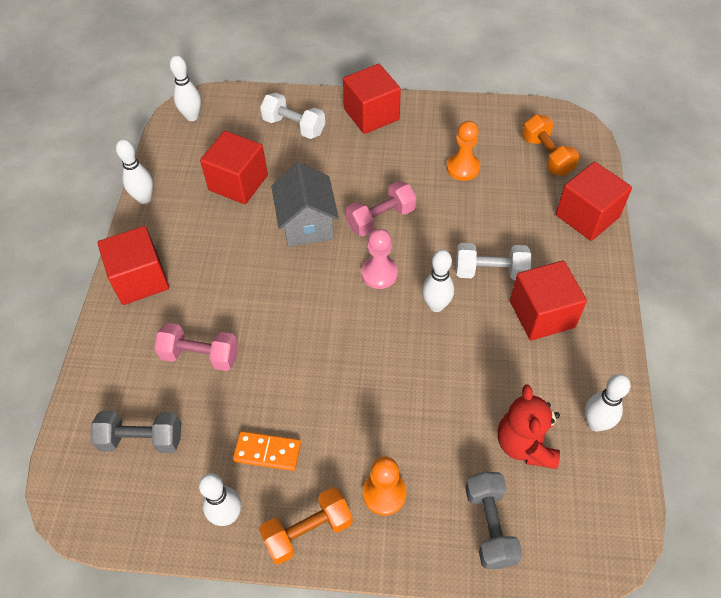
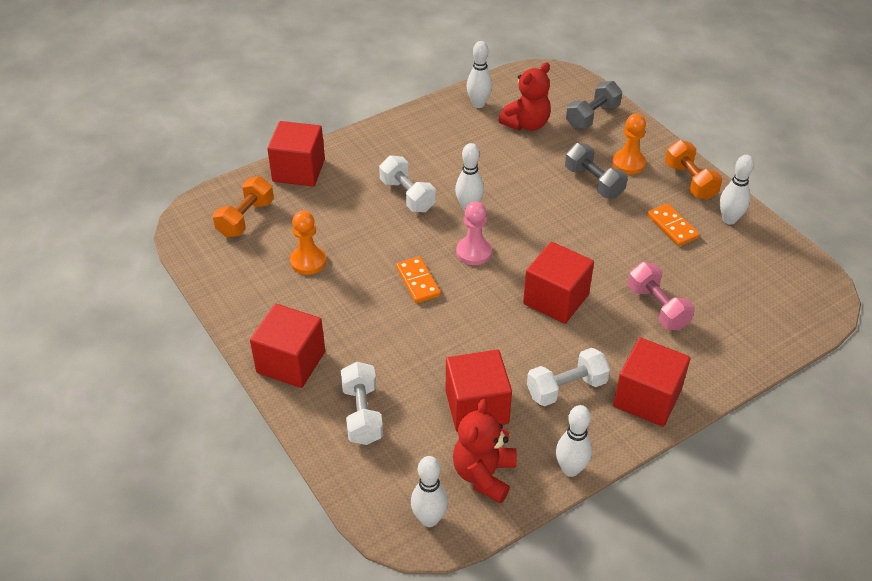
camera: 130 degrees left, 10 degrees down
grey dumbbell [90,411,181,453] -> grey dumbbell moved to [565,143,628,198]
orange dumbbell [259,487,353,564] -> orange dumbbell turned 45 degrees clockwise [665,140,722,200]
grey house [271,162,339,247] -> none
pink dumbbell [346,181,416,236] -> orange domino [396,256,441,303]
red cube [510,260,587,341] -> red cube moved to [523,242,594,324]
none -> red teddy bear [453,399,517,503]
none -> white dumbbell [527,348,610,406]

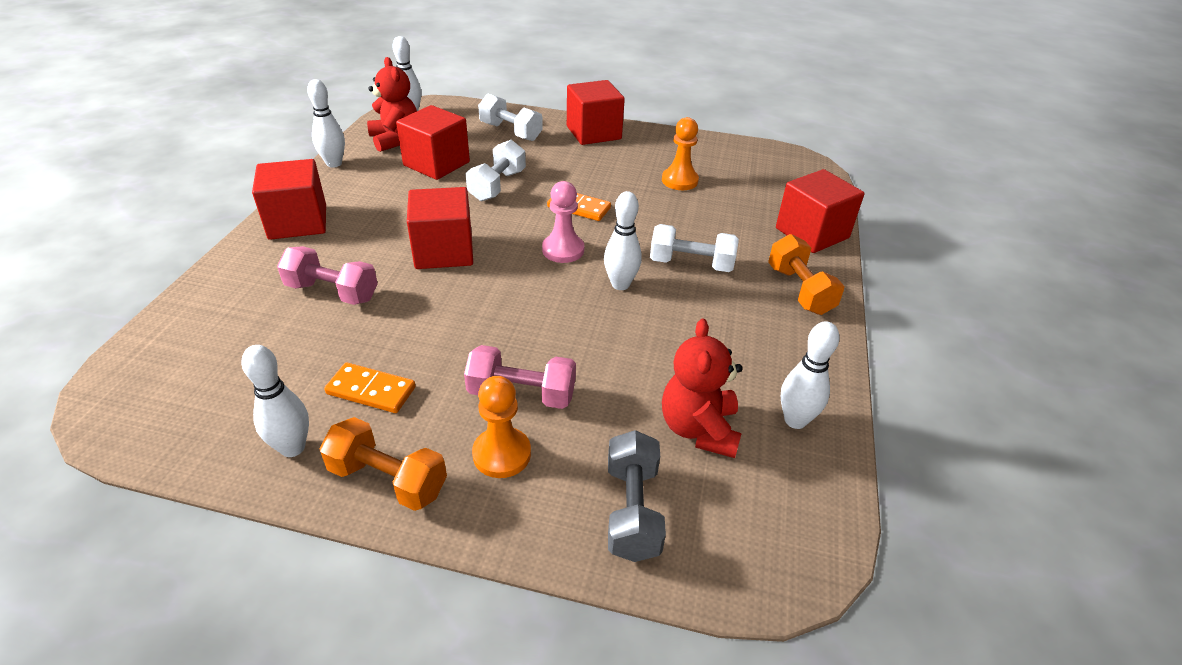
camera: 135 degrees right, 5 degrees down
orange dumbbell [213,176,274,237] -> orange dumbbell moved to [768,234,845,315]
white dumbbell [527,348,610,406] -> white dumbbell moved to [465,140,526,201]
grey dumbbell [565,143,628,198] -> pink dumbbell [464,345,576,409]

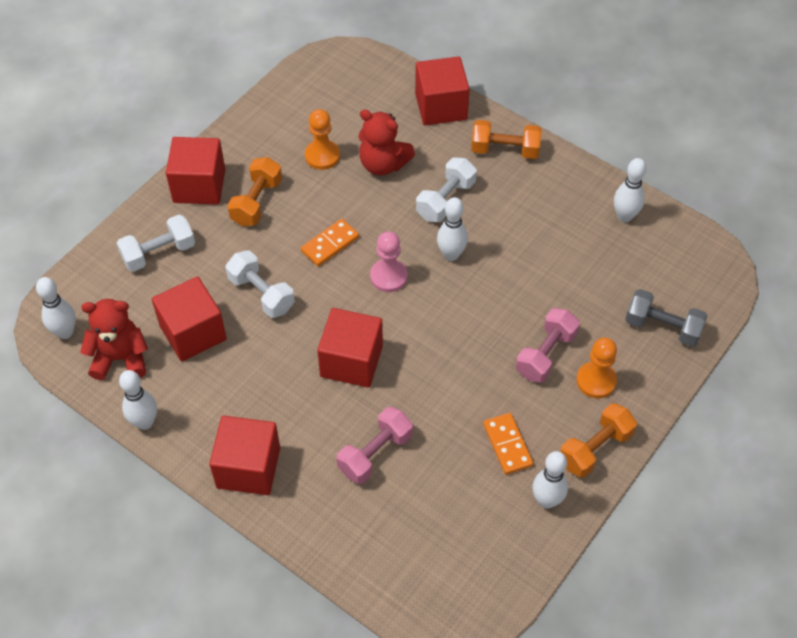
camera: 65 degrees left, 15 degrees up
orange domino [324,362,416,413] -> orange domino turned 60 degrees counterclockwise [483,413,533,475]
red teddy bear [662,319,743,458] -> red teddy bear moved to [359,110,415,175]
none -> orange dumbbell [227,157,282,226]

